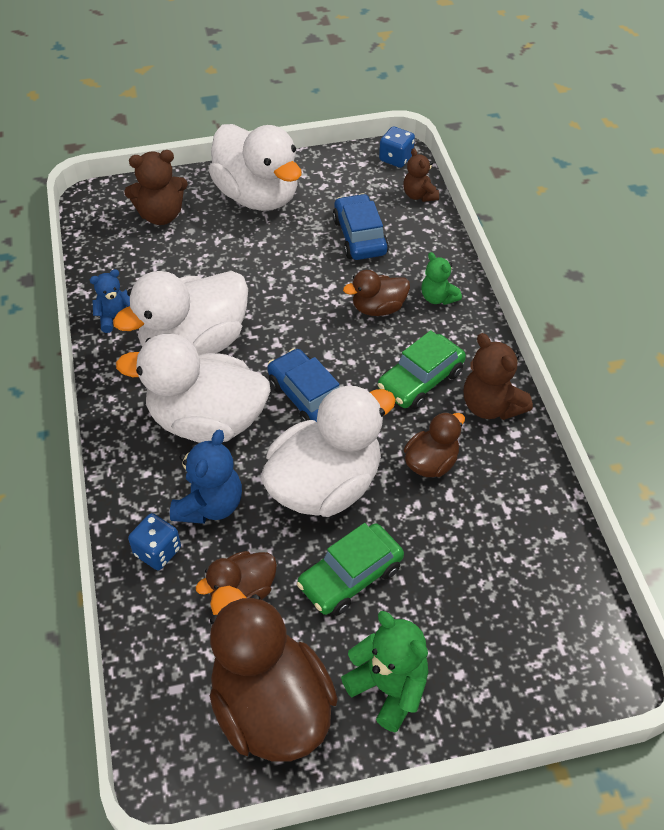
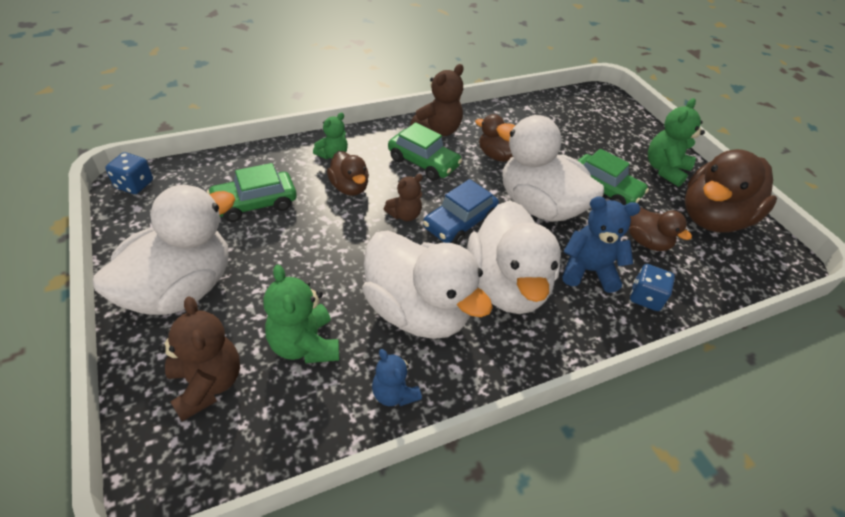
camera: 105 degrees left, 5 degrees down
blue car [333,194,389,260] -> green car [207,163,297,222]
brown teddy bear [403,148,439,202] -> brown teddy bear moved to [384,174,423,221]
none -> green teddy bear [264,265,339,363]

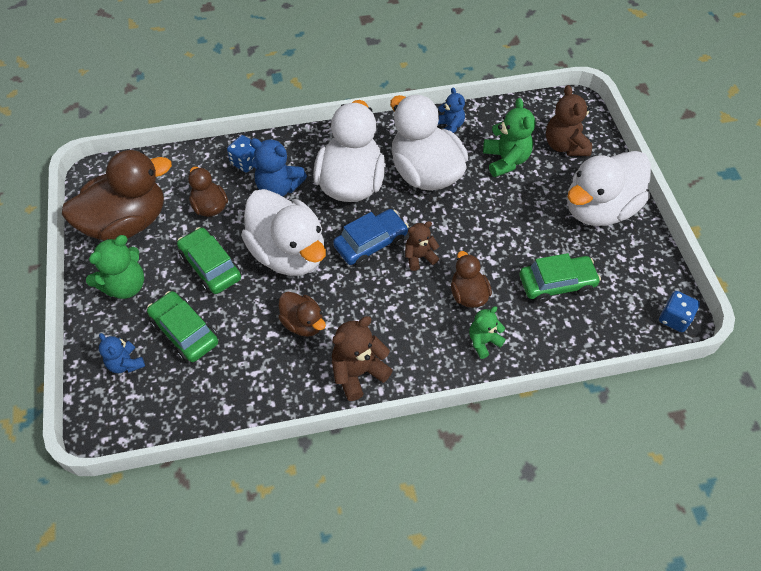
camera: 165 degrees left, 10 degrees up
green car [388,122,462,181] -> green car moved to [147,291,218,362]
none -> blue teddy bear [99,333,145,373]

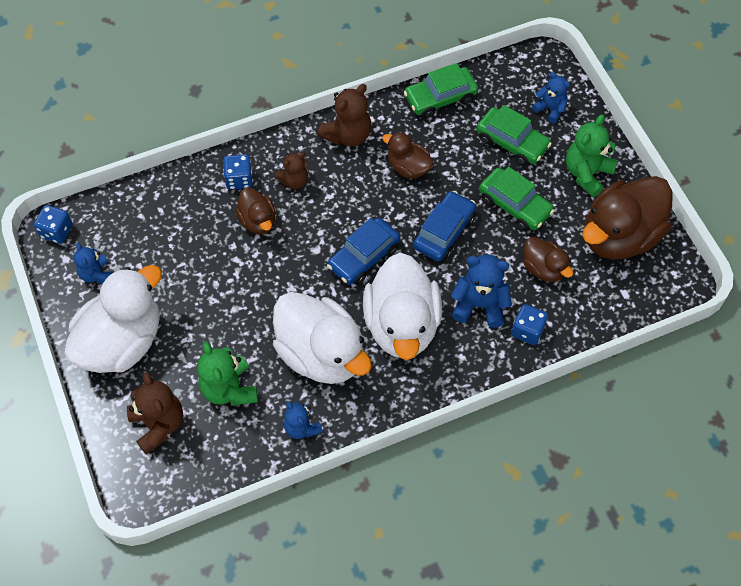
camera: 170 degrees right, 5 degrees up
white duck [241,189,326,276] -> blue car [413,191,476,261]
brown teddy bear [405,221,439,271] -> brown teddy bear moved to [274,152,308,189]
green teddy bear [469,306,506,359] -> blue dice [223,154,253,190]
green car [519,253,601,303] -> green car moved to [404,63,478,118]
none -> blue teddy bear [74,243,113,284]

